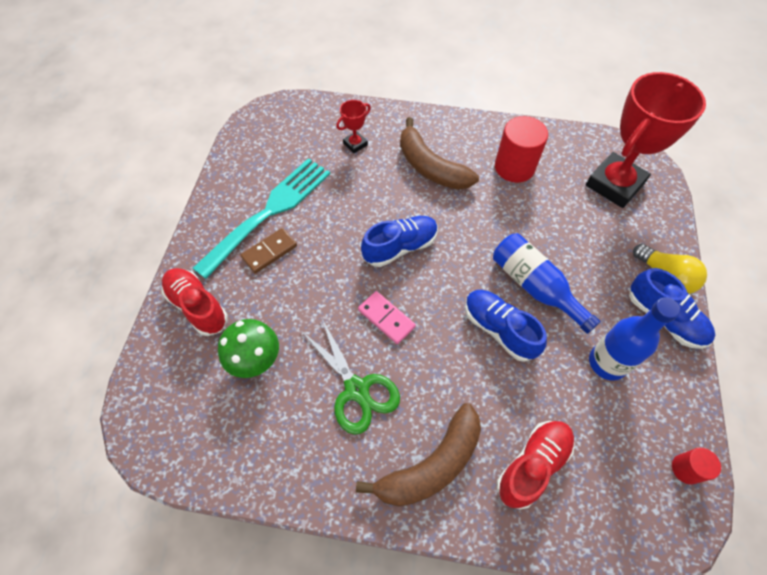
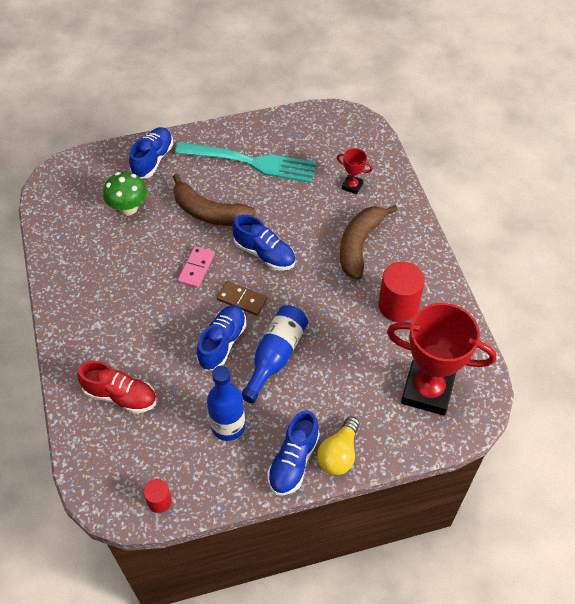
camera: 65 degrees right, 5 degrees down
red shoe [161,268,228,336] -> blue shoe [129,127,173,179]
brown domino [240,228,297,274] -> brown domino moved to [217,281,267,316]
green scissors [301,317,400,435] -> none
brown banana [356,403,481,507] -> brown banana moved to [173,173,256,226]

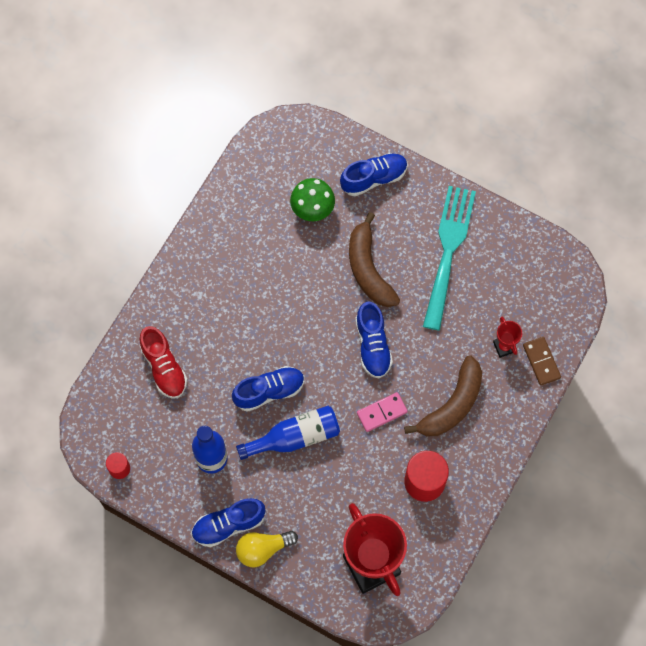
camera: 45 degrees right, 15 degrees up
turquoise fork [175,142,317,183] -> turquoise fork turned 135 degrees counterclockwise [423,186,476,331]
pink domino [178,246,215,288] -> pink domino moved to [357,392,408,432]
brown domino [217,281,267,316] -> brown domino moved to [523,337,561,386]
brown banana [340,205,398,280] -> brown banana turned 150 degrees clockwise [404,356,482,436]

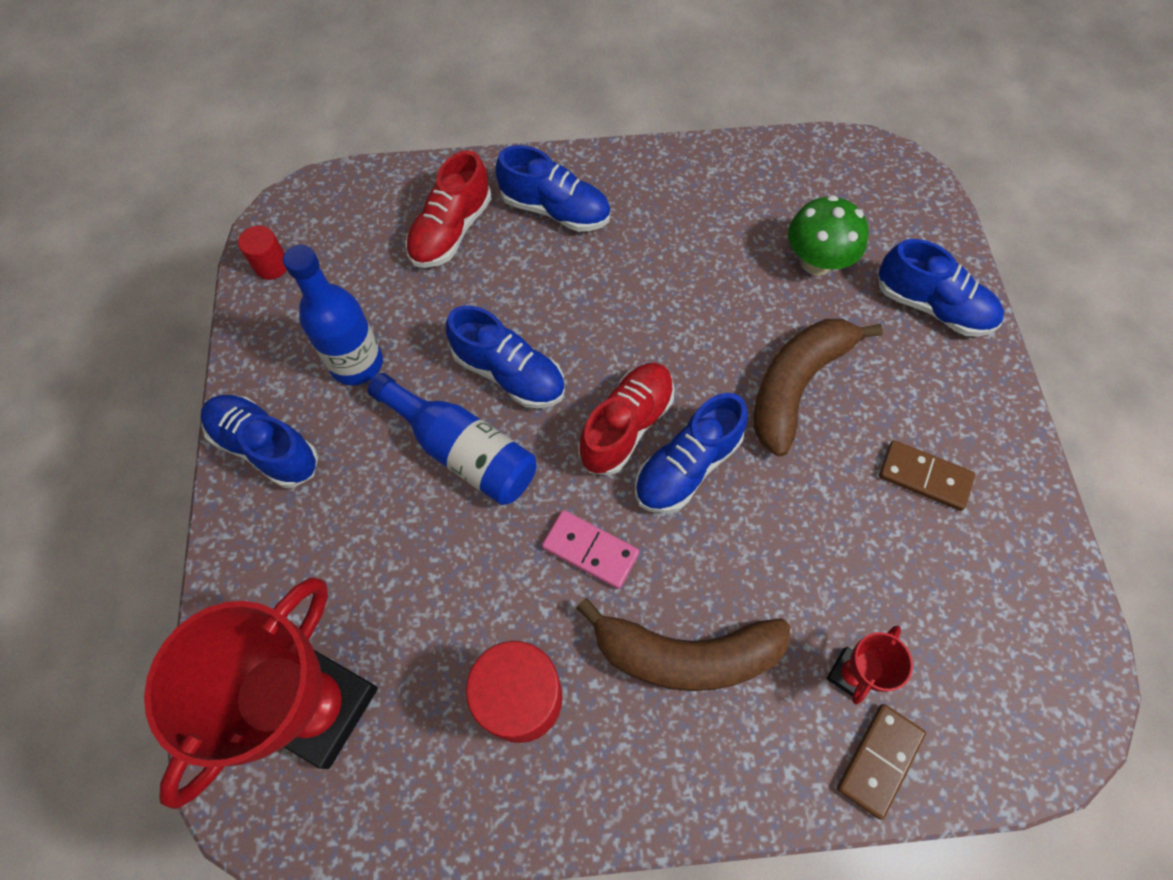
camera: 55 degrees right, 5 degrees down
yellow light bulb [236,531,298,567] -> none
turquoise fork [423,186,476,331] -> brown domino [879,440,975,511]
none -> blue shoe [495,145,610,232]
none -> red shoe [578,363,675,475]

